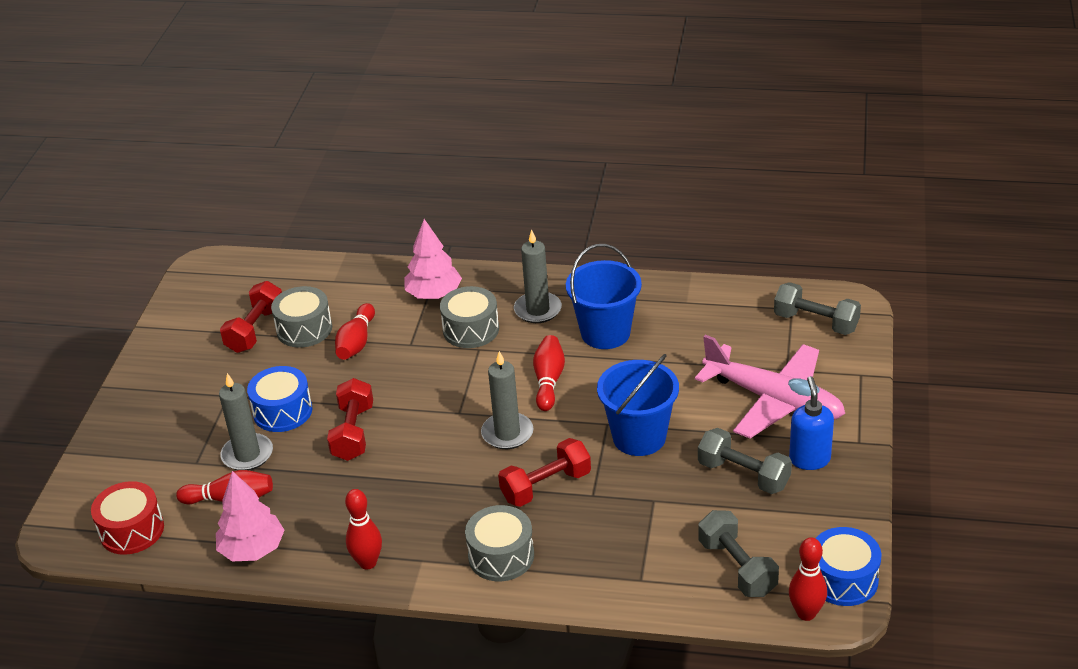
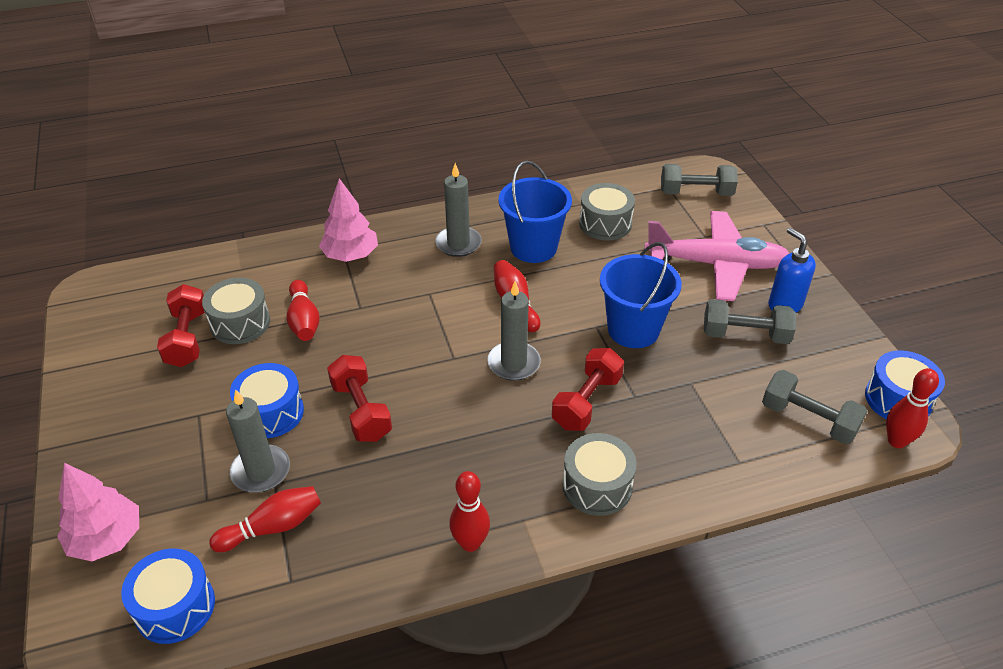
camera: 30 degrees left, 5 degrees up
red drum [91,481,164,555] -> blue drum [121,548,215,644]
pink tree [216,471,284,561] -> pink tree moved to [57,463,139,561]
grey drum [440,286,499,348] -> grey drum moved to [579,183,635,241]

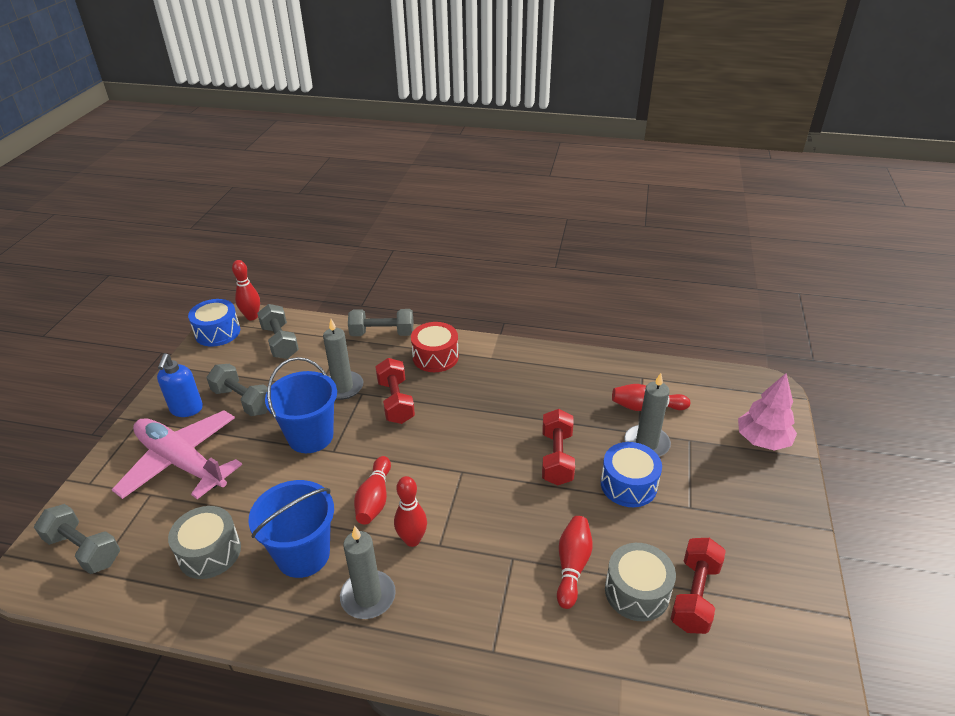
camera: 150 degrees left, 5 degrees down
blue drum [121,548,215,644] -> none
pink tree [319,178,378,262] -> none
red bowling pin [449,471,490,552] -> red bowling pin moved to [394,476,427,547]
grey candle [487,281,541,381] -> grey candle moved to [323,319,363,400]
red dumbbell [552,348,624,431] -> red dumbbell turned 75 degrees counterclockwise [375,358,415,424]
grey drum [562,433,637,516] -> red drum [411,322,459,372]
none -> grey dumbbell [348,309,413,336]

